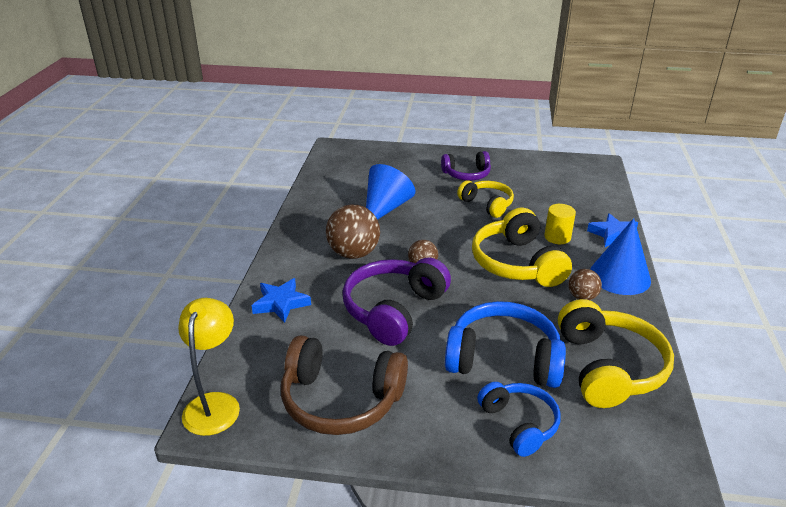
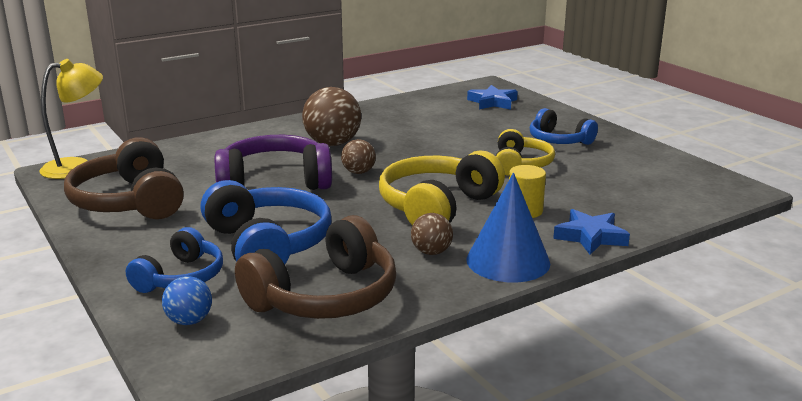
camera: 50 degrees right, 10 degrees down
blue star [251,278,311,323] -> blue star moved to [467,85,518,110]
blue cone [366,164,415,220] -> none
purple headphones [441,151,491,180] -> blue headphones [530,108,598,145]
yellow headphones [558,299,674,408] -> brown headphones [235,215,396,319]
none -> blue ball [162,276,212,325]

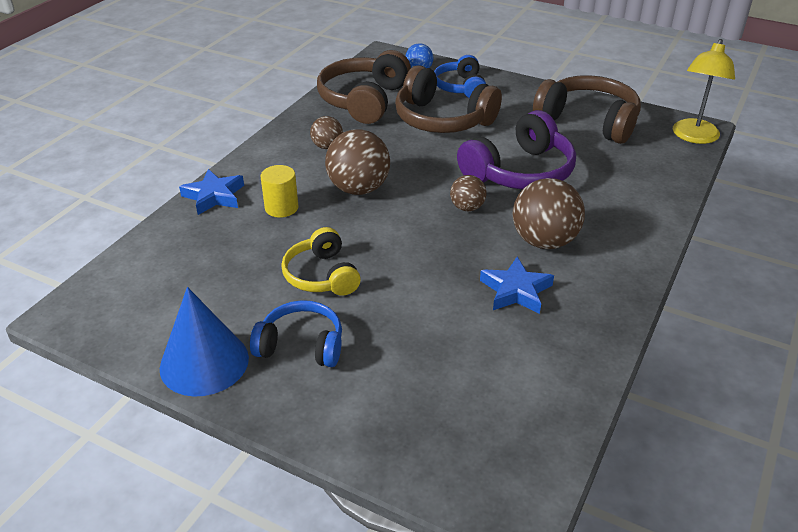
camera: 150 degrees right, 15 degrees up
blue headphones [200,180,331,264] -> brown headphones [395,65,502,133]
yellow headphones [379,150,505,226] -> brown ball [325,129,390,195]
blue cone [466,173,550,282] -> blue cone moved to [160,287,249,397]
blue star [467,85,518,110] -> blue star moved to [480,257,554,314]

